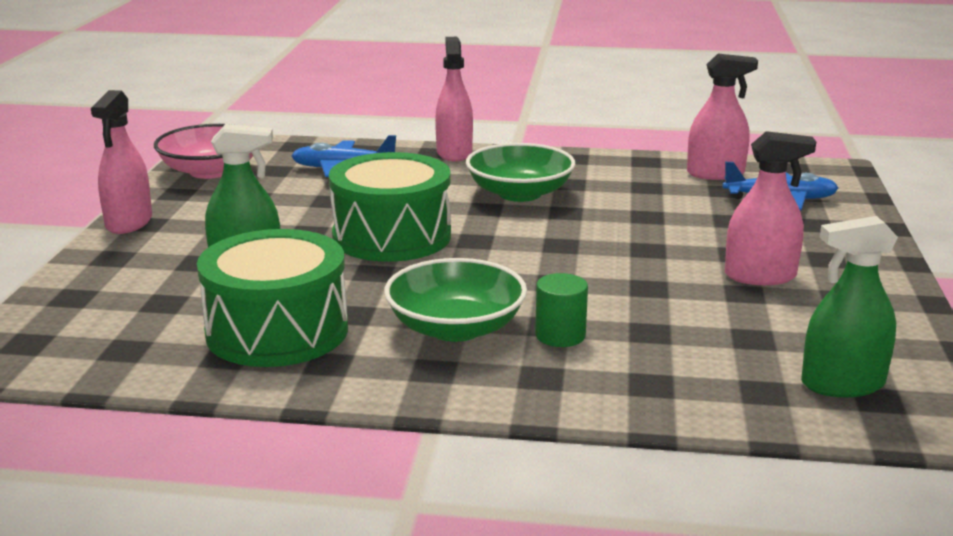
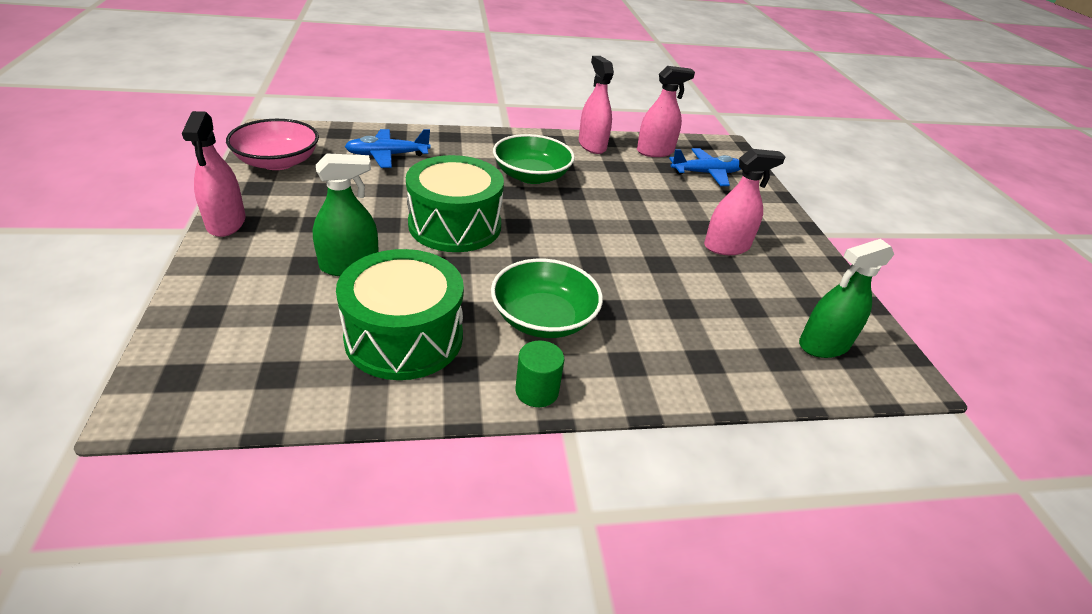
camera: 20 degrees left, 15 degrees up
pink spray bottle [435,37,473,162] -> pink spray bottle moved to [579,56,614,154]
green cylinder [535,273,588,347] -> green cylinder moved to [515,341,564,407]

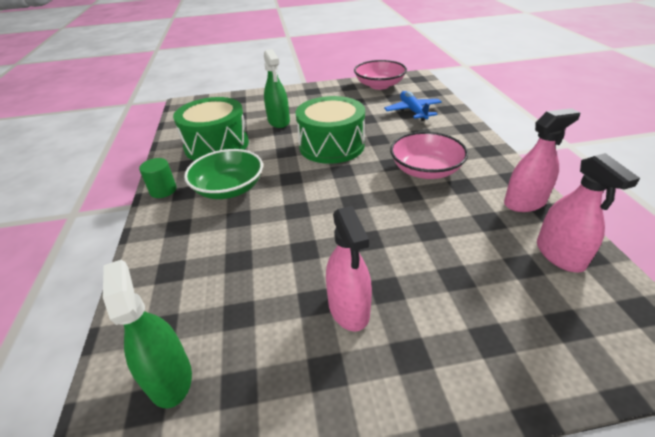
camera: 95 degrees right, 0 degrees up
pink spray bottle [182,111,246,237] -> none
green bowl [493,134,575,184] -> pink bowl [390,132,468,179]
blue plane [669,148,741,186] -> none

